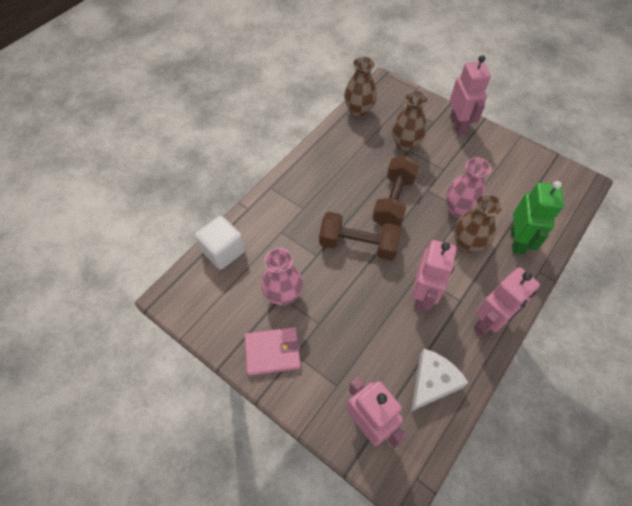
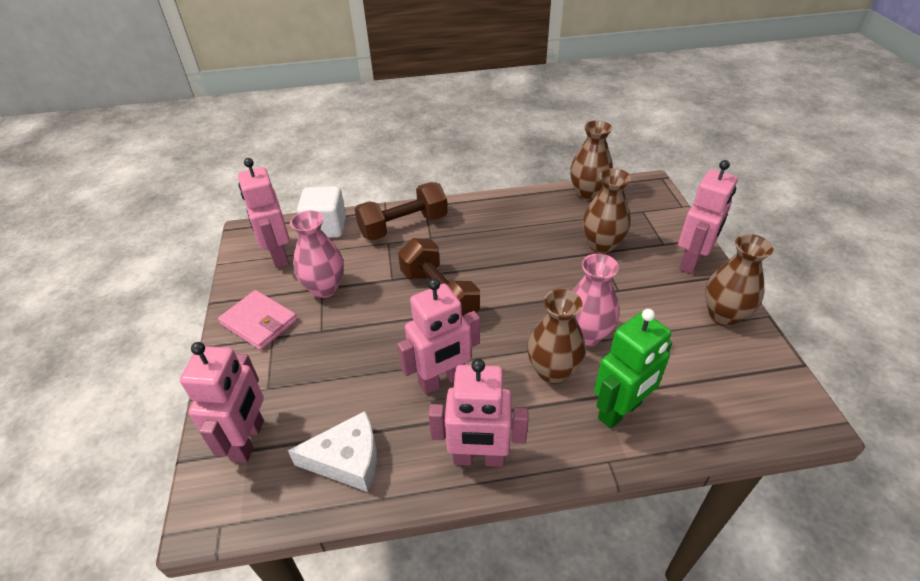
camera: 45 degrees right, 15 degrees down
brown dumbbell [372,156,419,227] -> brown dumbbell moved to [355,182,448,241]
none -> pink robot [238,158,290,268]
none -> brown vase [705,234,774,326]

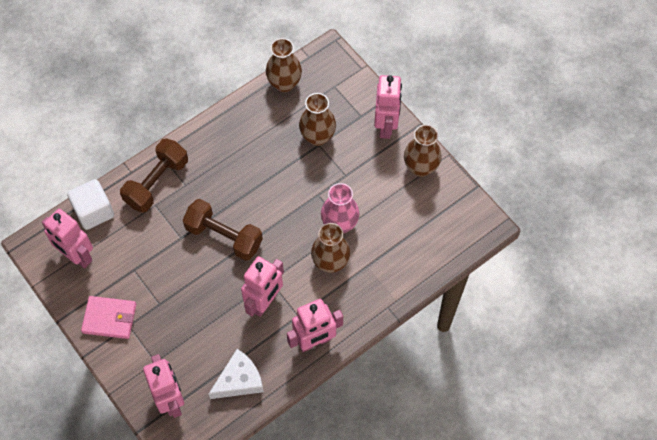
camera: 30 degrees left, 20 degrees up
pink vase [290,210,344,298] -> none
green robot [594,309,672,429] -> none

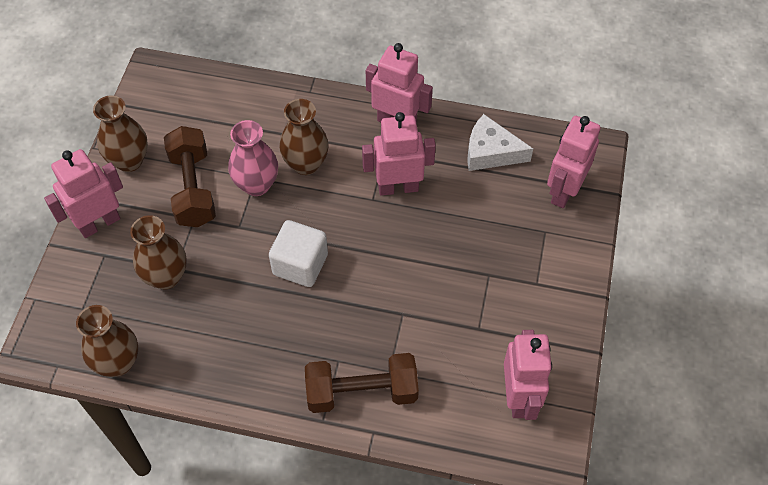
camera: 130 degrees left, 5 degrees down
white cube [67,179,114,230] -> white cube moved to [269,220,328,287]
pink wallet [81,296,136,339] -> none
brown dumbbell [183,199,263,261] -> brown dumbbell moved to [164,126,216,227]

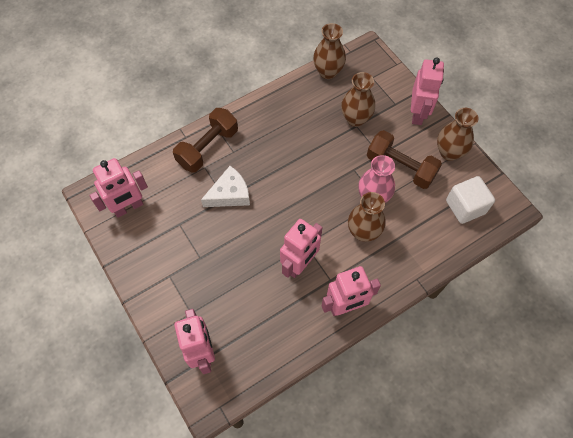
camera: 135 degrees right, 5 degrees up
white cube [269,220,328,287] -> white cube moved to [446,176,495,224]
white cheese [467,114,533,171] -> white cheese moved to [201,166,250,207]
pink robot [504,330,552,420] -> pink robot turned 75 degrees counterclockwise [89,158,148,218]

